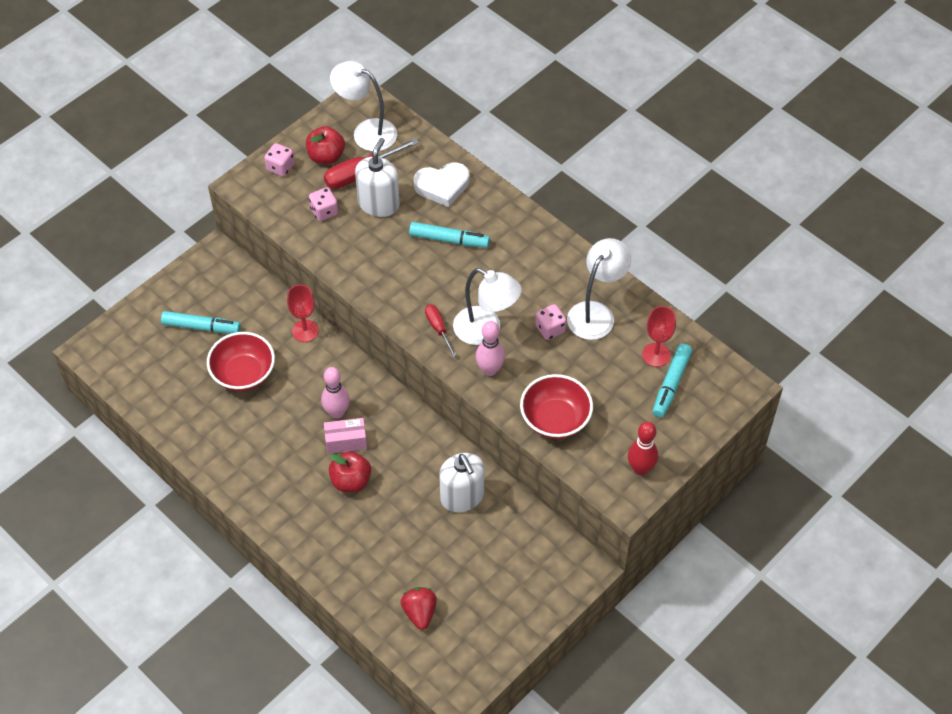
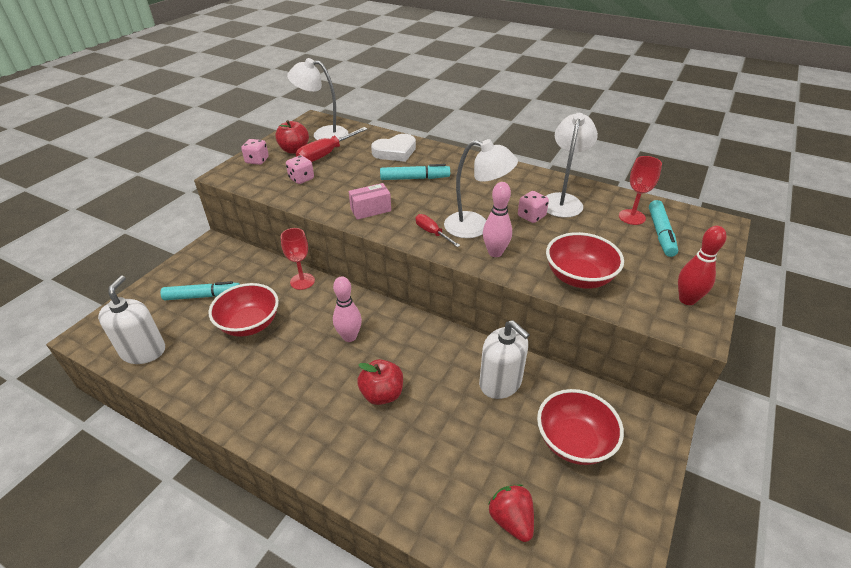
camera: 15 degrees left, 15 degrees down
pink box [324,418,367,454] -> pink box moved to [349,183,391,220]
white soap dispenser [355,138,400,217] -> white soap dispenser moved to [98,275,165,364]
none -> red bowl [537,389,624,465]

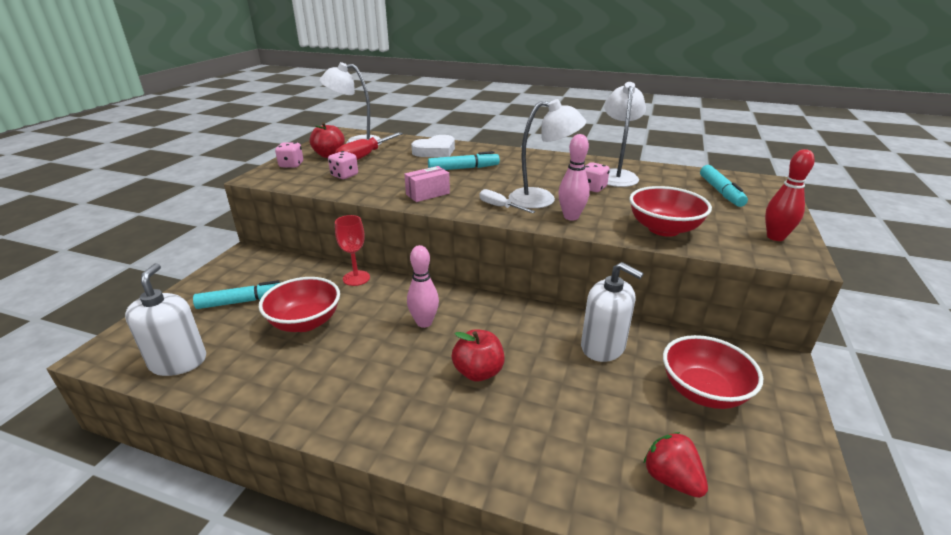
camera: 10 degrees left, 10 degrees down
red screwdriver [416,214,460,247] -> white screwdriver [479,189,535,213]
red goblet [619,156,662,225] -> none

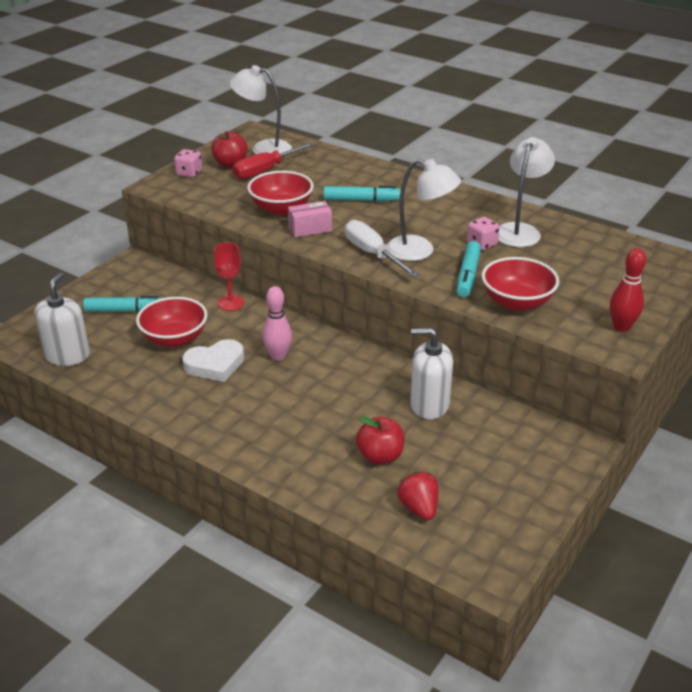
camera: 15 degrees right, 5 degrees up
pink dice [328,151,358,179] -> none
white heart [411,135,455,157] -> white heart moved to [182,339,244,382]
red apple [451,329,505,381] -> red apple moved to [356,416,405,464]
white screwdriver [479,189,535,213] -> white screwdriver [345,220,419,277], size x1.70
pink bowling pin [558,134,590,221] -> none
white soap dispenser [581,262,644,362] -> white soap dispenser turned 135 degrees clockwise [410,328,453,419]
red bowl [663,335,763,409] -> red bowl moved to [247,171,314,215]
turquoise marker [700,165,748,207] -> turquoise marker moved to [457,241,481,297]

